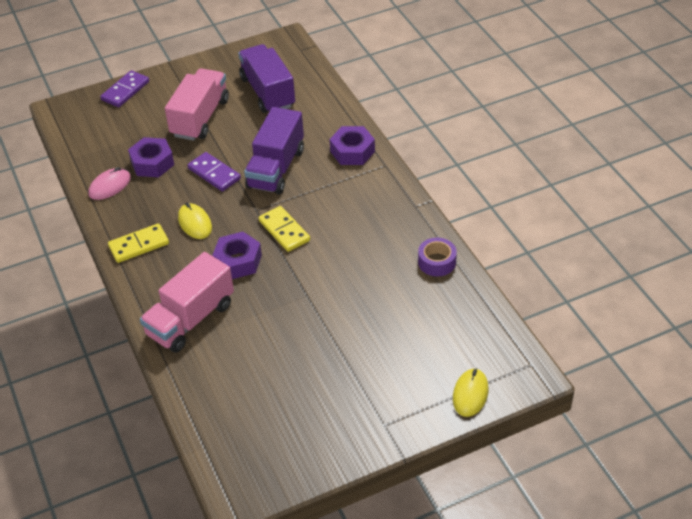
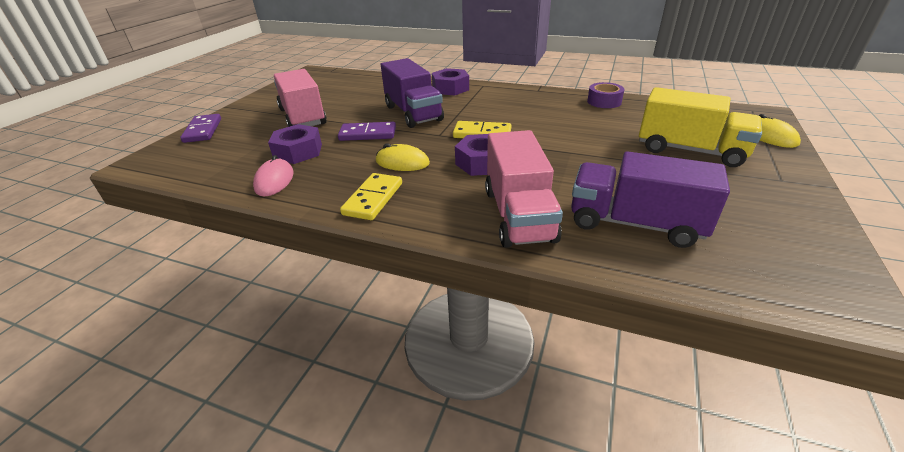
camera: 45 degrees left, 10 degrees down
purple truck [238,44,295,113] -> purple truck moved to [571,151,730,248]
none -> yellow truck [639,87,762,167]

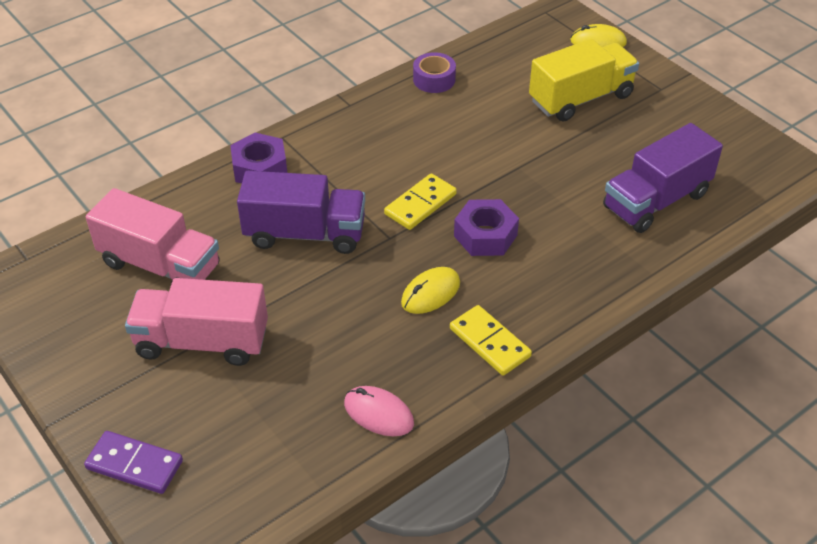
camera: 60 degrees left, 10 degrees up
purple nut [268,124,322,164] -> none
purple domino [338,122,396,141] -> none
pink truck [485,130,563,248] -> pink truck moved to [86,188,220,284]

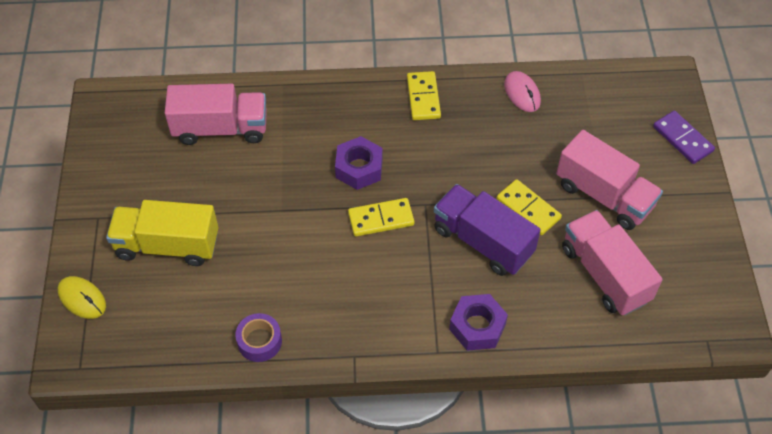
camera: 145 degrees left, 10 degrees up
yellow mouse [401,267,460,314] -> none
purple truck [603,123,723,233] -> pink truck [165,84,267,145]
none -> yellow domino [497,179,562,235]

